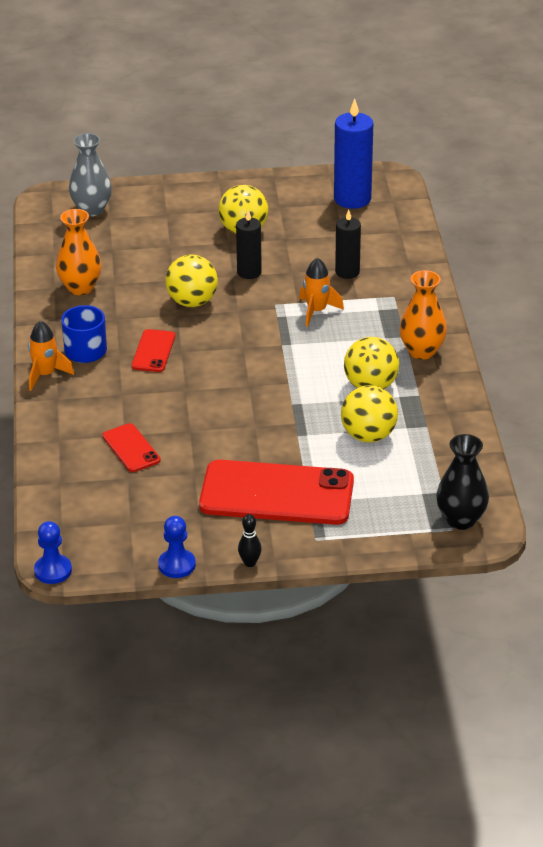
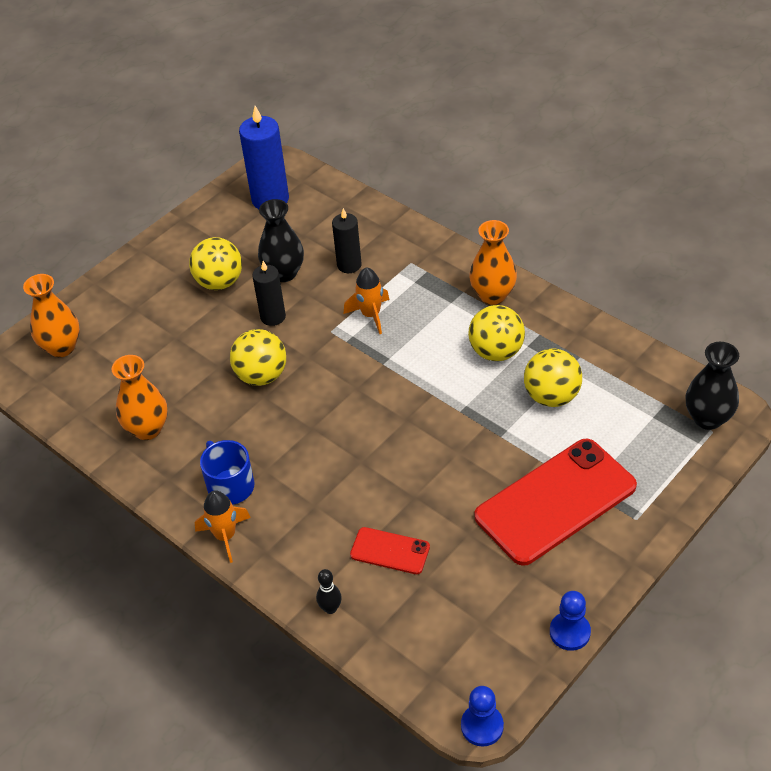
camera: 40 degrees left, 10 degrees up
grey vase [69,133,112,216] -> orange vase [23,274,80,357]
red phone [132,329,175,372] -> none
black bowling pin [238,514,262,567] -> black bowling pin moved to [316,569,342,614]
none -> black vase [258,199,304,282]

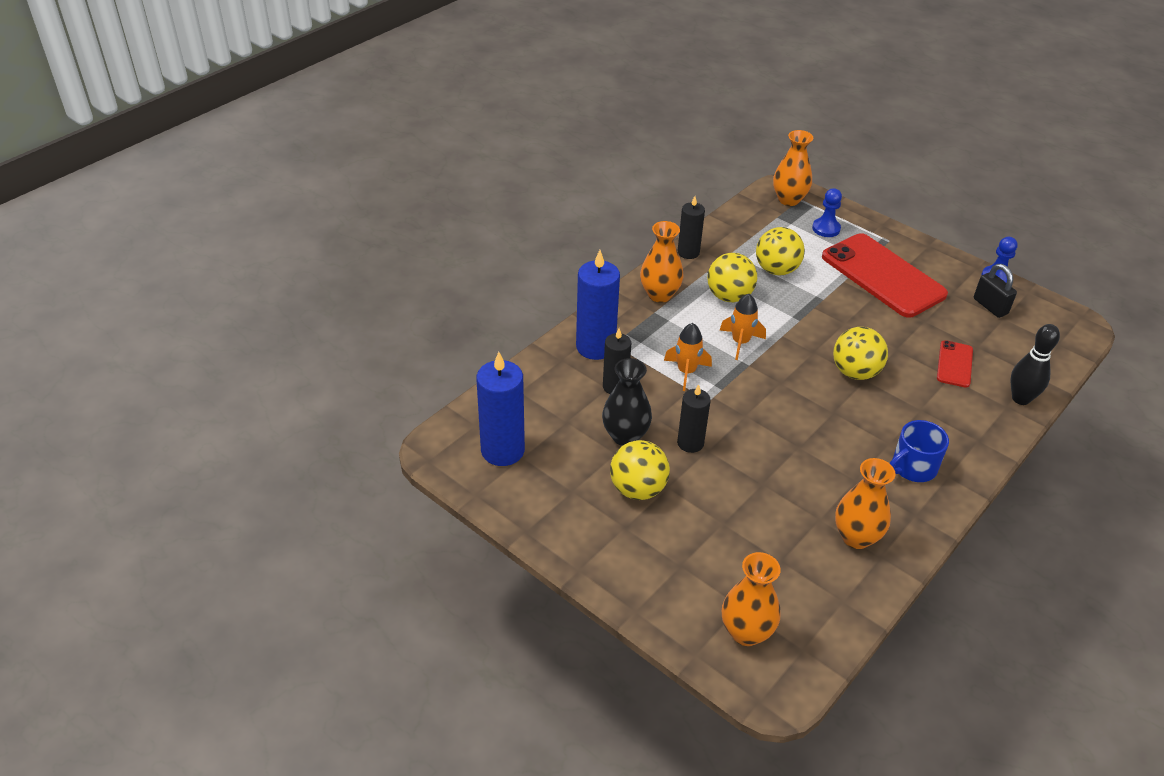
camera: 95 degrees left, 5 degrees down
orange rocket [195,491,251,563] -> orange rocket moved to [720,294,766,360]
yellow ball [230,329,286,386] -> yellow ball moved to [833,327,888,380]
black bowling pin [316,569,342,614] -> black bowling pin [1010,324,1060,405], size x1.71
blue pawn [461,686,504,747] -> blue pawn moved to [812,188,842,237]
black vase [686,342,739,430] -> orange vase [773,130,813,206]
none -> blue candle [576,250,620,360]
none -> black candle [678,196,705,259]
none -> black padlock [974,264,1017,318]

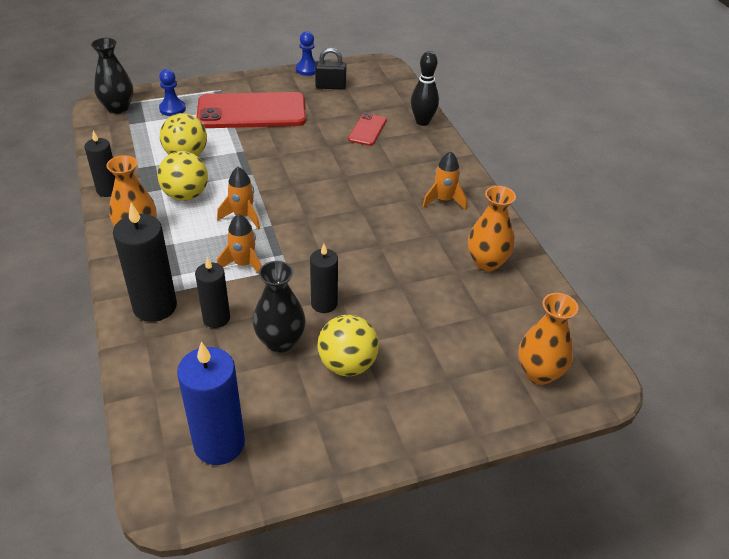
camera: 60 degrees left, 0 degrees up
blue candle [576,250,620,360] -> black candle [113,203,177,322]
orange vase [773,130,813,206] -> black vase [91,38,133,114]
yellow ball [833,327,888,380] -> none
blue mug [890,420,949,482] -> orange rocket [422,151,467,210]
red phone [937,340,973,388] -> red phone turned 60 degrees clockwise [348,113,387,146]

